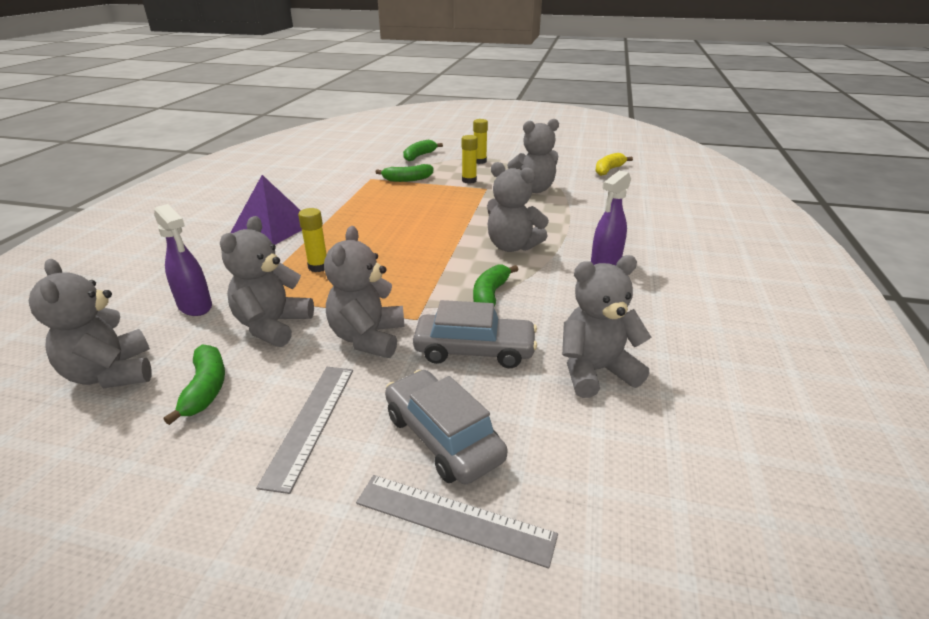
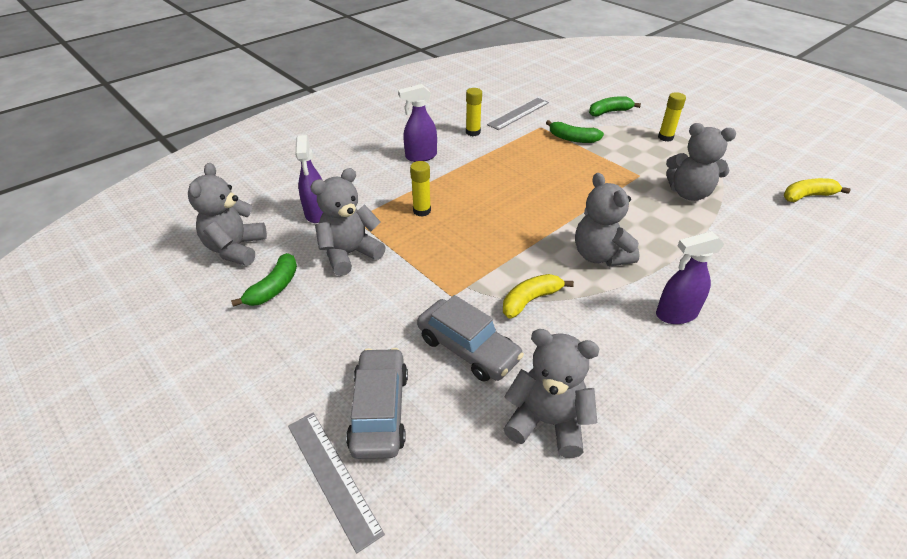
camera: 35 degrees right, 10 degrees up
purple pyramid [230,175,302,245] -> purple spray bottle [398,84,437,162]
grey ruler [256,367,353,494] -> grey ruler moved to [487,98,549,130]
grey teddy bear [324,226,405,358] -> none
yellow glue stick [462,135,477,184] -> yellow glue stick moved to [466,88,482,136]
green banana [473,265,519,306] -> yellow banana [503,274,574,318]

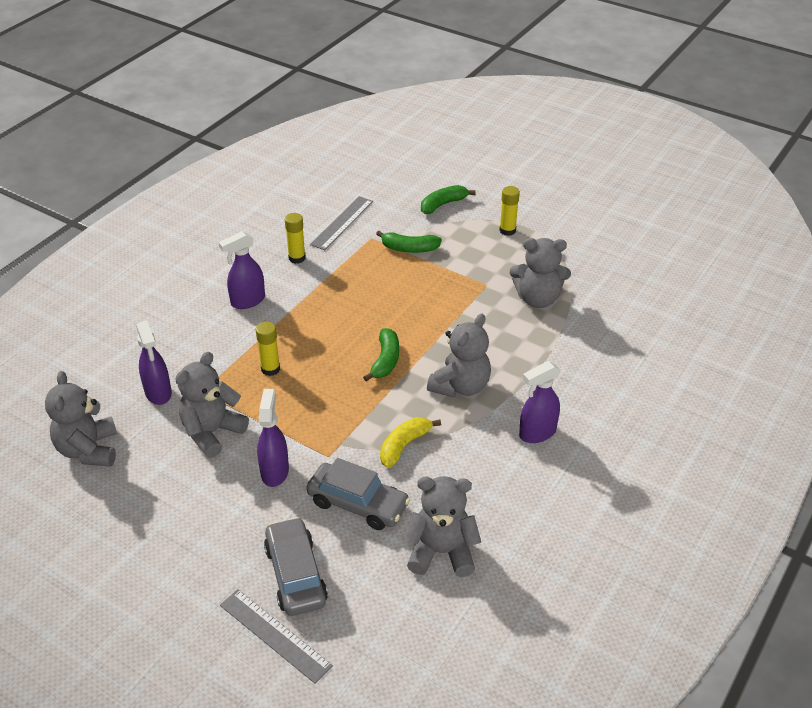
camera: 15 degrees left, 0 degrees up
green banana [231,253,297,307] -> green banana moved to [363,328,399,381]
grey teddy bear [575,173,640,266] -> grey teddy bear turned 105 degrees counterclockwise [427,314,491,397]
yellow banana [784,178,851,202] -> none
none -> purple spray bottle [257,389,289,487]

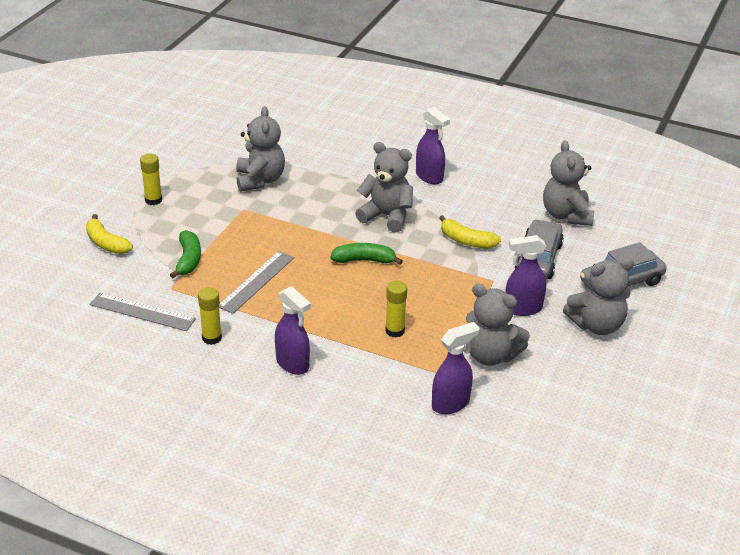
camera: 100 degrees left, 5 degrees down
grey teddy bear [45,371,117,467] -> grey teddy bear moved to [563,258,634,335]
grey ruler [220,589,333,683] -> grey ruler moved to [219,251,294,314]
green banana [421,185,476,214] -> yellow banana [86,214,133,254]

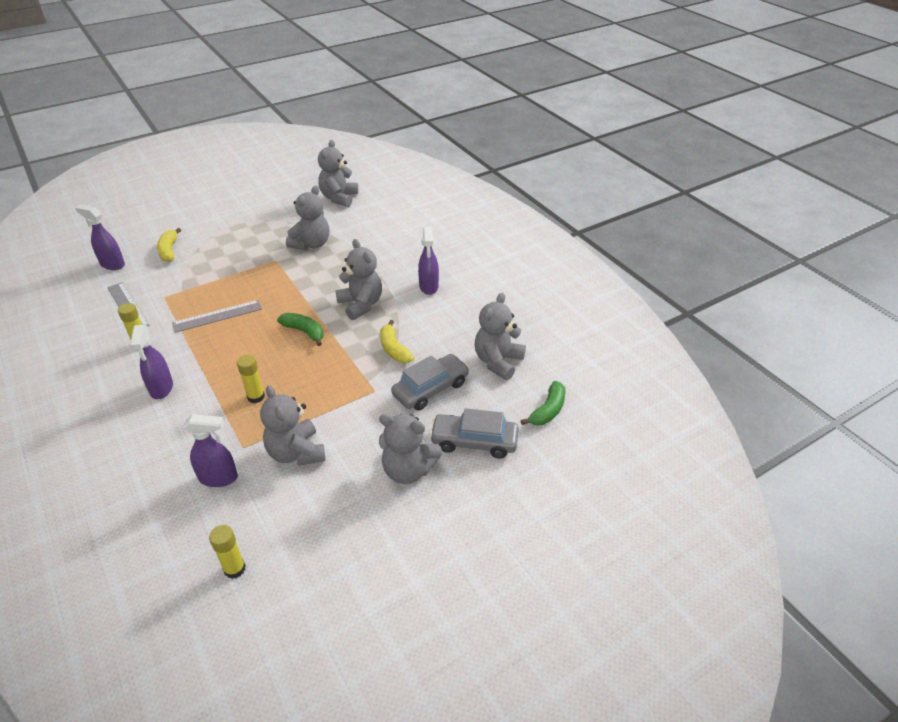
camera: 35 degrees right, 5 degrees up
yellow glue stick [140,154,162,205] -> yellow glue stick moved to [209,525,246,579]
green banana [170,230,201,278] -> green banana moved to [521,381,565,426]
purple spray bottle [505,235,546,316] -> purple spray bottle moved to [75,204,125,270]
none -> grey teddy bear [318,140,358,207]

